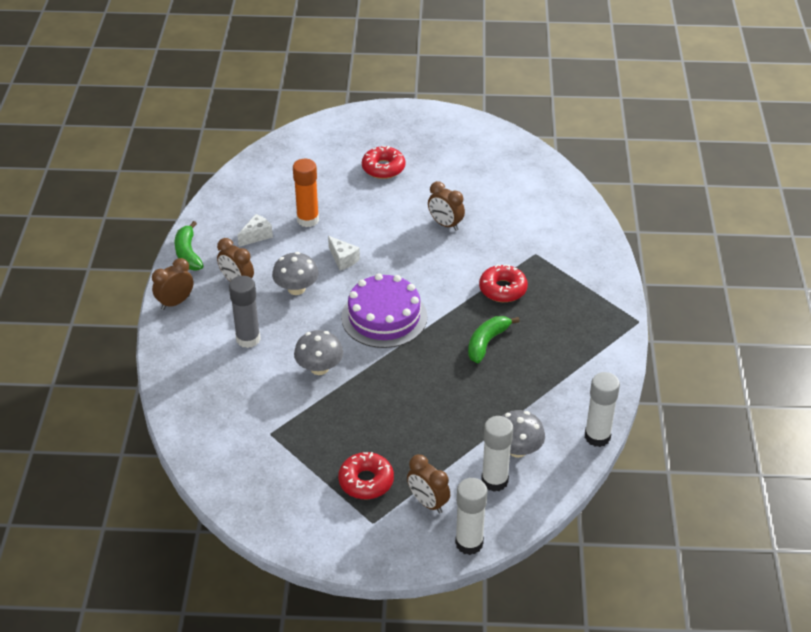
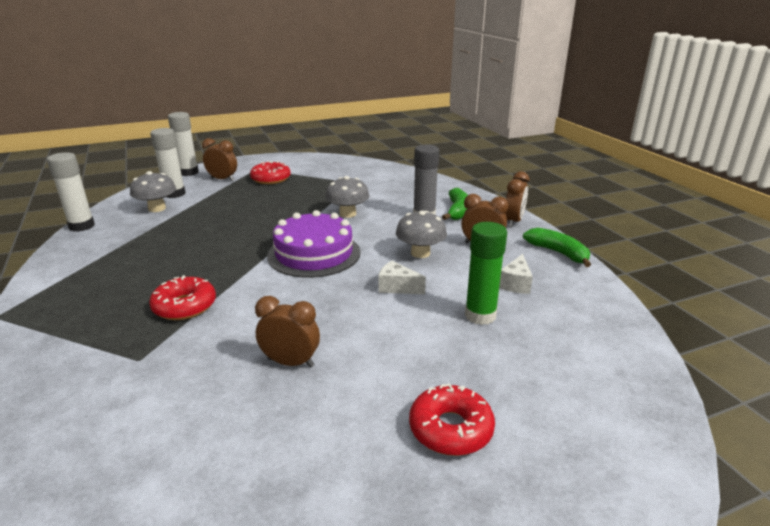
camera: 155 degrees right, 15 degrees down
orange glue stick [293,159,319,227] -> green glue stick [465,222,507,325]
green banana [468,316,520,363] -> green banana moved to [442,188,468,220]

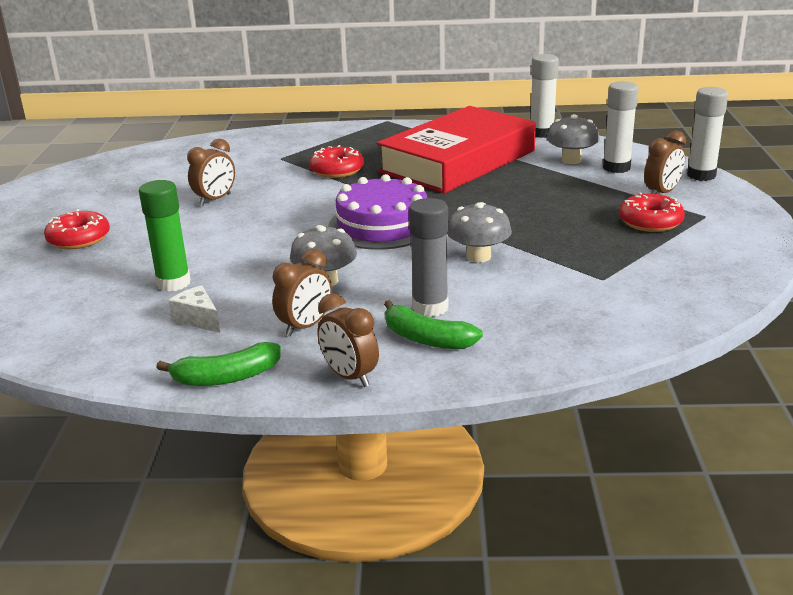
camera: 115 degrees right, 0 degrees up
white cheese [379,261,426,294] -> none
none -> red book [377,106,536,193]

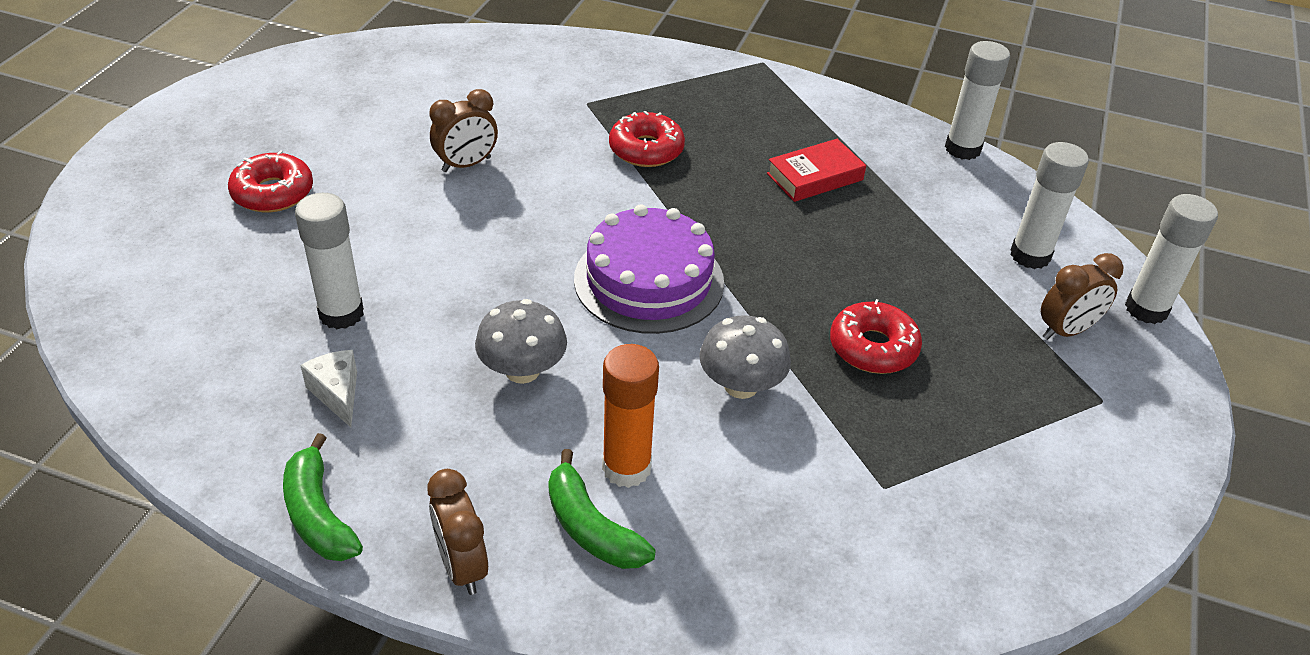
camera: 15 degrees right, 15 degrees up
green glue stick [139,180,191,292] -> white glue stick [295,193,364,329]
green banana [156,342,281,386] -> green banana turned 60 degrees clockwise [283,433,363,561]
brown clock [272,249,332,336] -> none
red book [377,106,536,193] -> red book [767,139,866,202], size x0.41
grey glue stick [409,198,448,317] -> orange glue stick [602,344,659,488]
grey mushroom [546,114,600,164] -> none
red donut [619,192,685,232] -> red donut moved to [830,299,922,374]

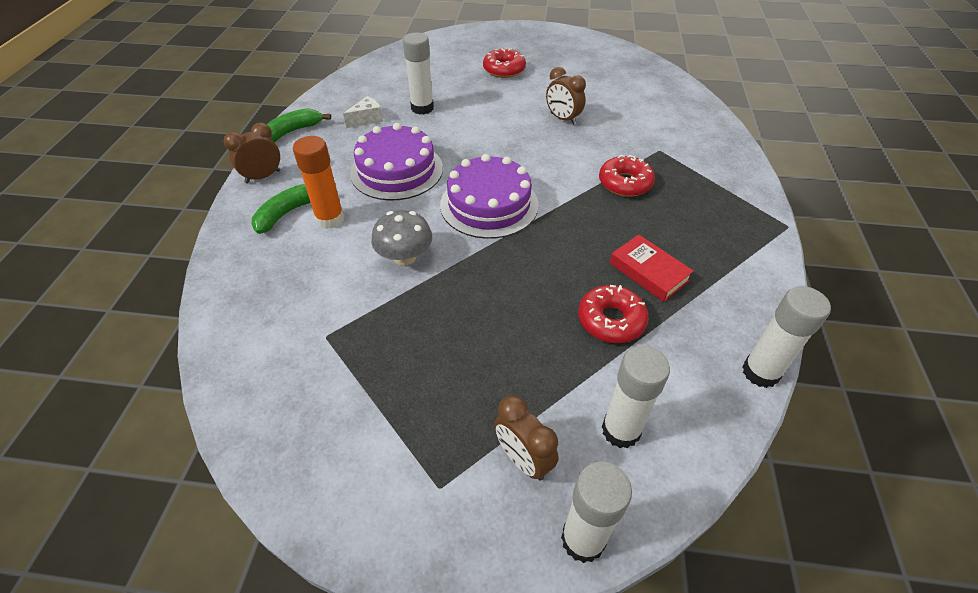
camera: 80 degrees right, 5 degrees up
grey mushroom [475,299,567,384] -> purple cake [350,123,443,201]
red donut [830,299,922,374] -> red donut moved to [578,285,649,343]

